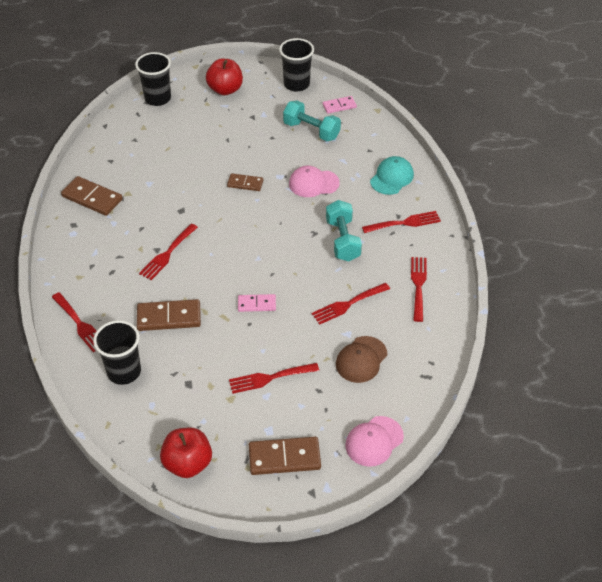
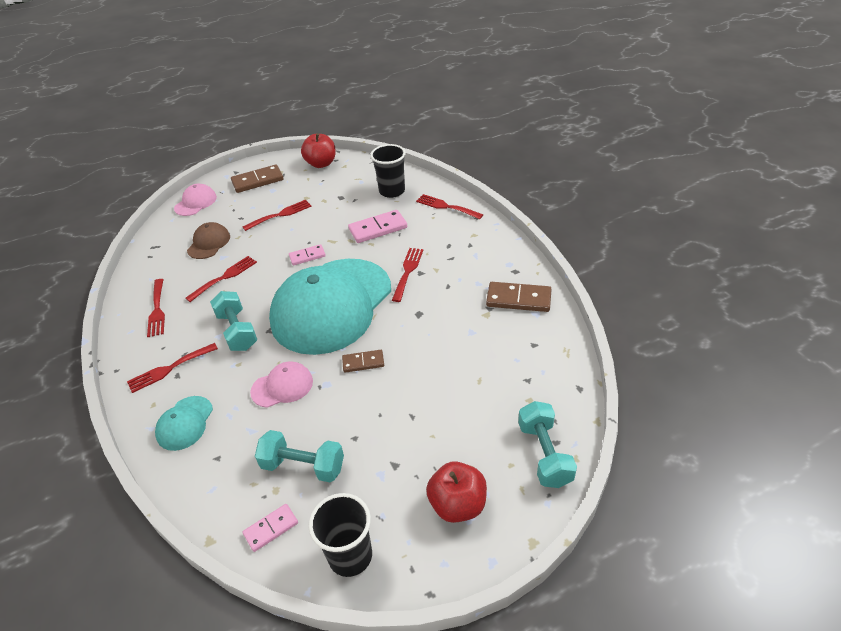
camera: 165 degrees right, 5 degrees down
black cup [135,52,171,106] -> turquoise dumbbell [518,401,577,488]
brown domino [137,299,201,331] -> pink domino [348,210,407,243]
none -> turquoise cap [269,259,391,355]

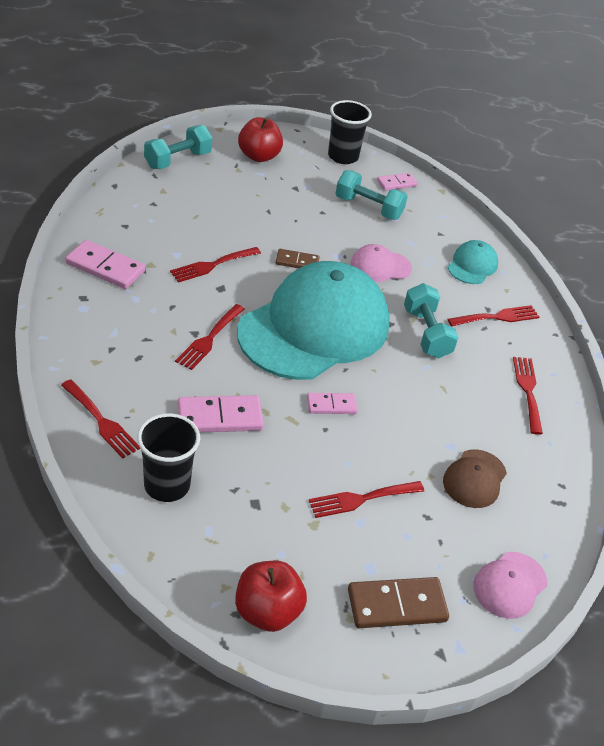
camera: 175 degrees left, 0 degrees up
red fork [186,256,257,302] -> red fork moved to [170,247,261,283]
brown domino [486,282,552,312] -> pink domino [65,240,145,289]
turquoise dumbbell [518,401,577,488] -> turquoise dumbbell turned 45 degrees clockwise [144,125,212,169]

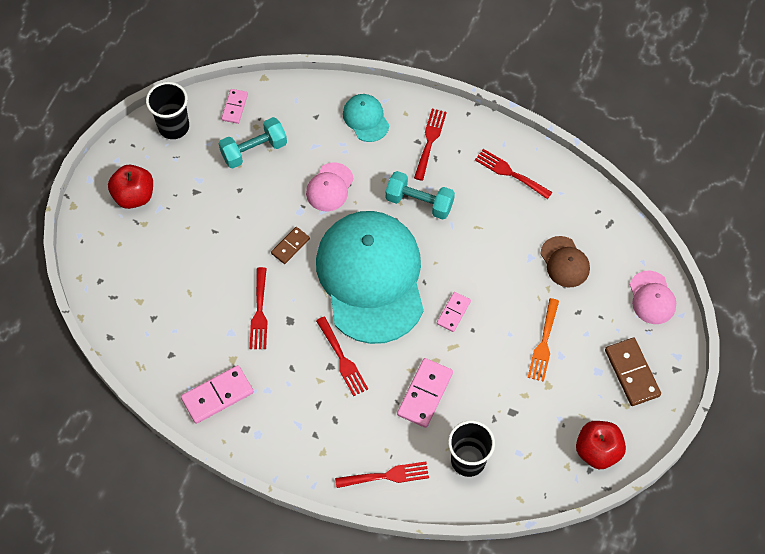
camera: 50 degrees left, 20 degrees up
turquoise dumbbell [144,125,212,169] -> none
red fork [309,481,424,518] -> orange fork [527,298,559,382]
brown domino [348,577,449,628] -> brown domino turned 45 degrees counterclockwise [605,338,661,406]

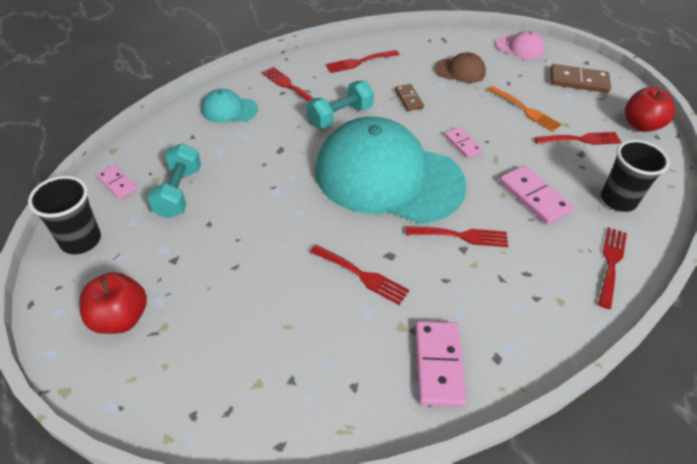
camera: 60 degrees left, 15 degrees down
brown domino [271,227,310,264] -> brown domino moved to [395,84,424,111]
pink cap [306,163,354,211] -> none
none -> red fork [534,132,622,145]

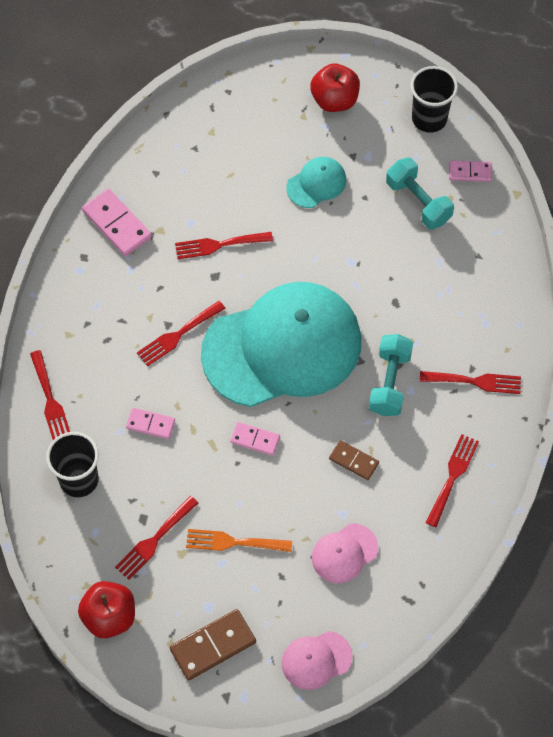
camera: 140 degrees right, 15 degrees up
turquoise cap [202,89,258,123] -> turquoise cap moved to [286,157,346,208]
brown cap [434,52,486,83] -> pink cap [312,524,378,583]
pink domino [499,165,573,225] -> pink domino [126,408,175,439], size x0.61

